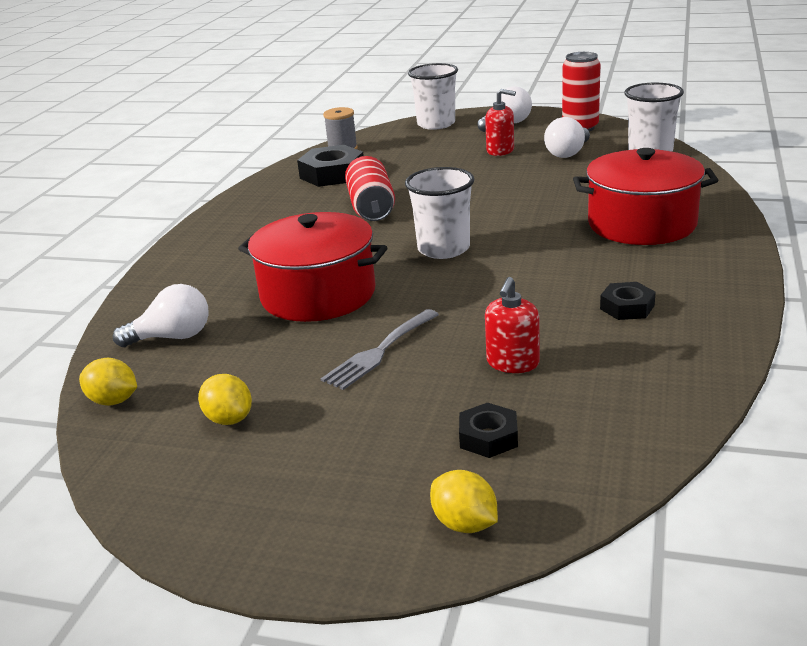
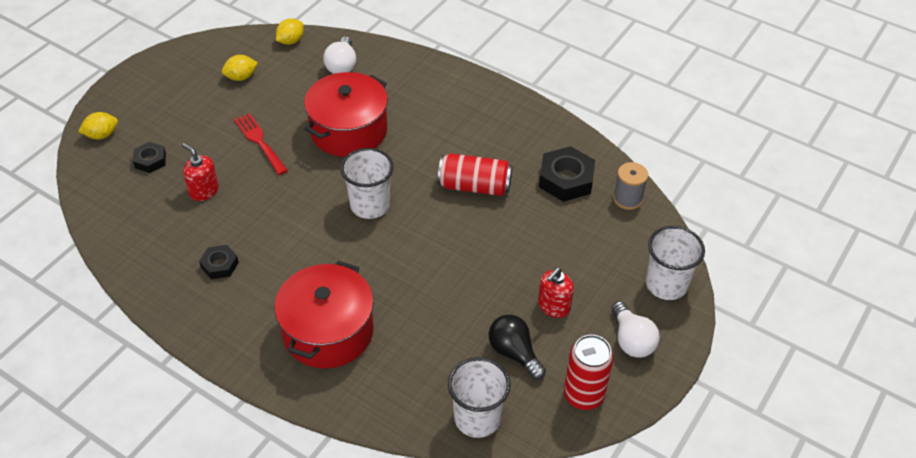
camera: 105 degrees right, 20 degrees up
grey fork [321,309,439,390] -> red fork [234,113,288,175]
white light bulb [544,117,590,158] -> black light bulb [488,315,546,380]

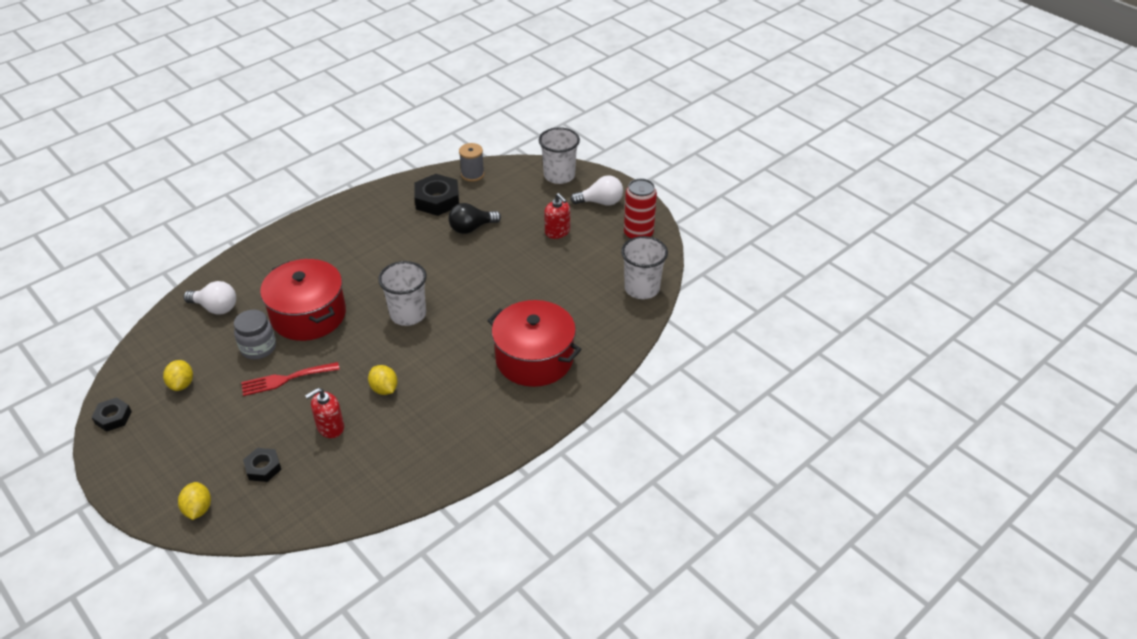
camera: 75 degrees left, 5 degrees down
black nut [199,245,239,279] -> black nut moved to [92,397,132,432]
yellow lemon [276,18,304,45] -> yellow lemon moved to [368,365,398,395]
red can [438,154,512,196] -> none
black light bulb [488,315,546,380] -> black light bulb moved to [448,203,501,234]
none -> grey jar [234,310,276,359]

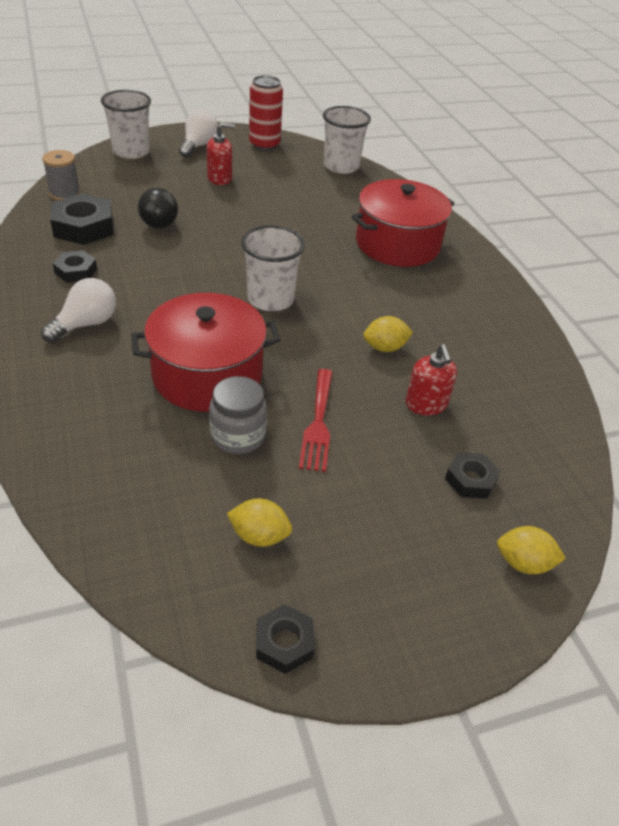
camera: 70 degrees left, 0 degrees up
white light bulb [183,281,236,314] -> white light bulb moved to [41,278,116,343]
none -> black nut [53,250,97,283]

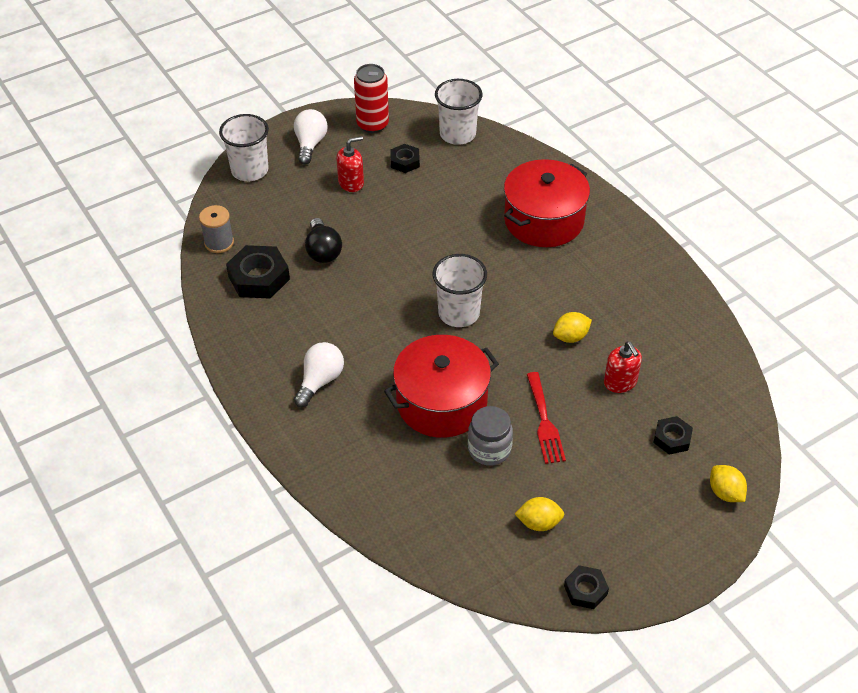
camera: 10 degrees left, 5 degrees up
black nut [53,250,97,283] -> black nut moved to [390,144,420,173]
yellow lemon [497,526,566,574] -> yellow lemon turned 60 degrees clockwise [710,465,747,502]

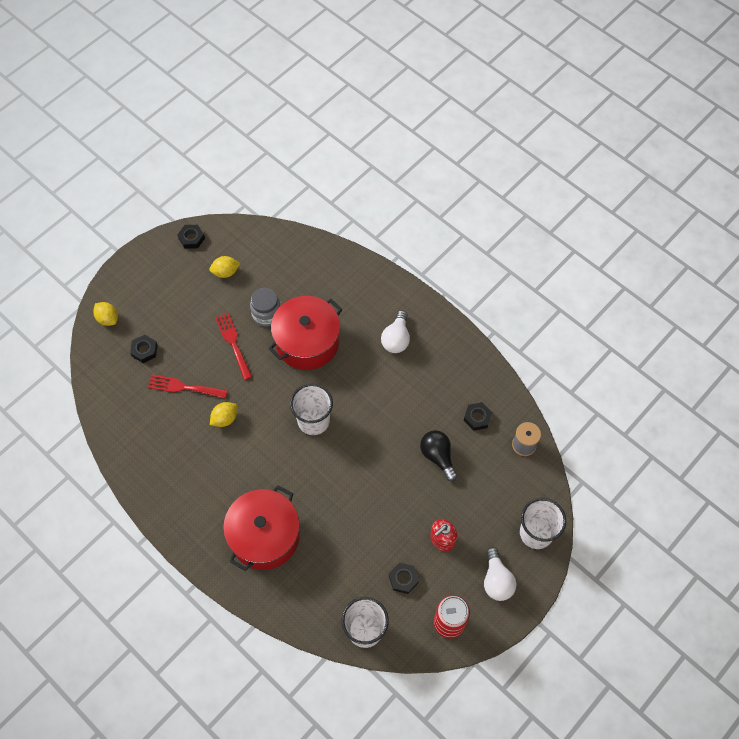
camera: 165 degrees right, 15 degrees up
black nut [226,245,290,299] -> black nut [464,402,492,431], size x0.58
red soap dispenser [604,342,642,393] -> red fork [148,374,228,398]

